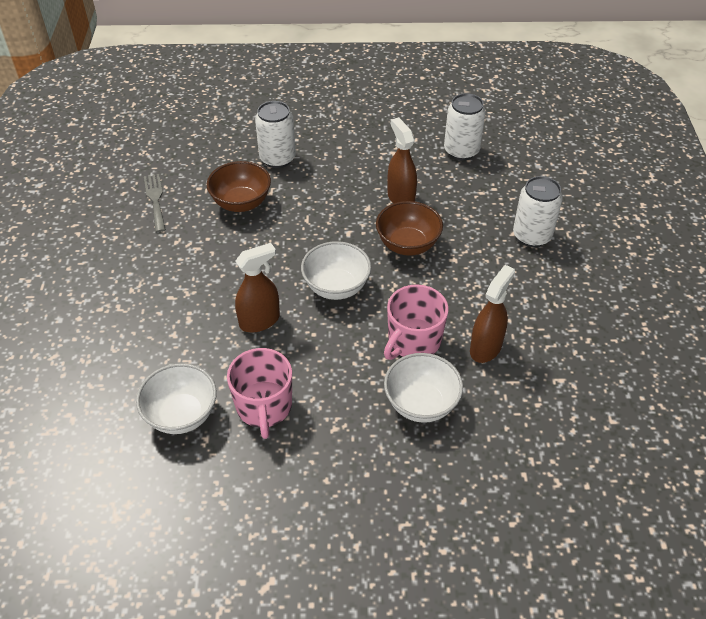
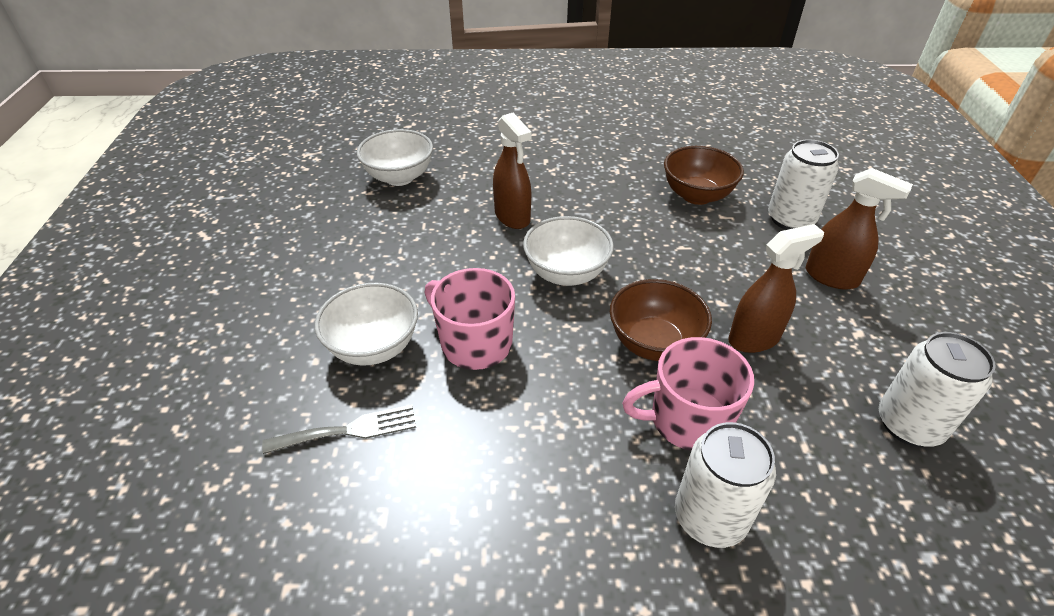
camera: 90 degrees right, 5 degrees down
grey fork [144,174,166,232] -> grey fork moved to [262,405,416,454]
pink mug [227,348,292,439] -> pink mug moved to [622,337,754,451]
brown spray bottle [470,265,515,363] -> brown spray bottle moved to [806,168,913,289]

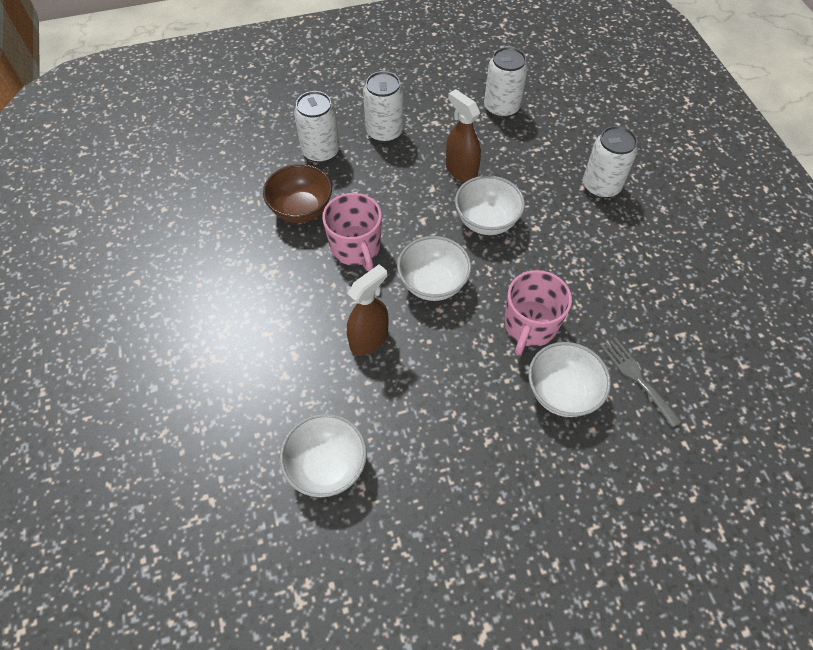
camera: 105 degrees left, 15 degrees up
brown bowl [610,279,712,361] -> white bowl [455,175,525,235]
pink mug [622,337,754,451] -> pink mug moved to [322,193,382,271]
brown spray bottle [806,168,913,289] -> white can [363,71,404,143]

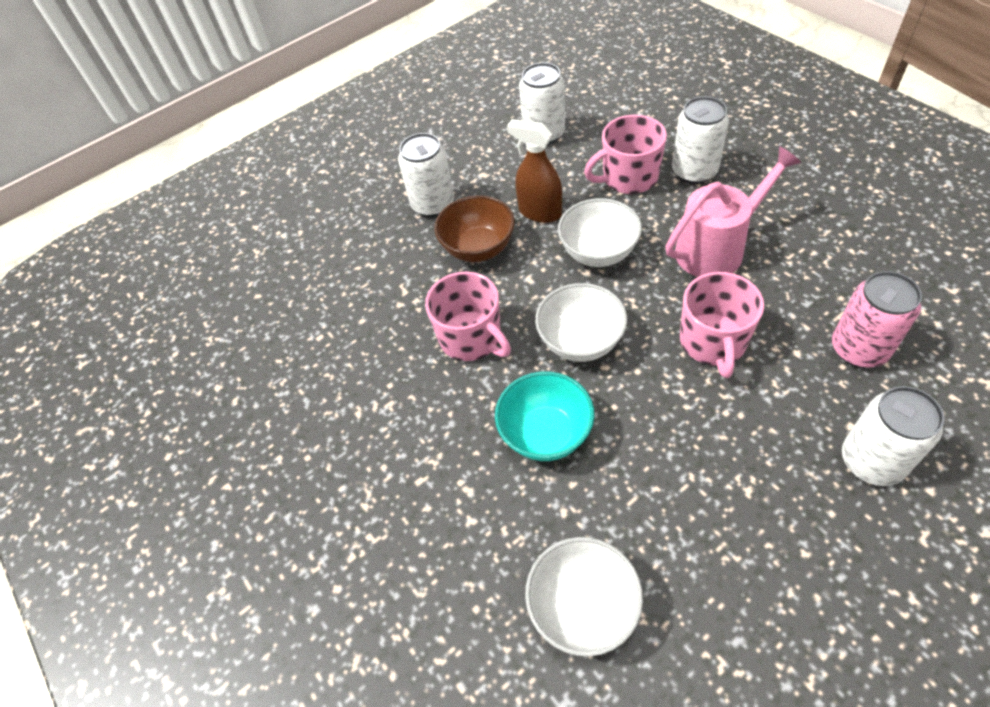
camera: 15 degrees left, 5 degrees down
brown bowl [263,164,332,223] -> brown bowl moved to [434,195,515,262]
white can [294,91,340,163] -> white can moved to [842,386,944,486]
brown spray bottle [347,264,388,356] -> turquoise bowl [495,371,595,461]
white bowl [529,342,611,417] -> none
grey fork [601,338,682,428] -> pink can [832,271,922,368]
none -> pink mug [584,115,667,194]
none -> pink watering can [665,146,801,277]

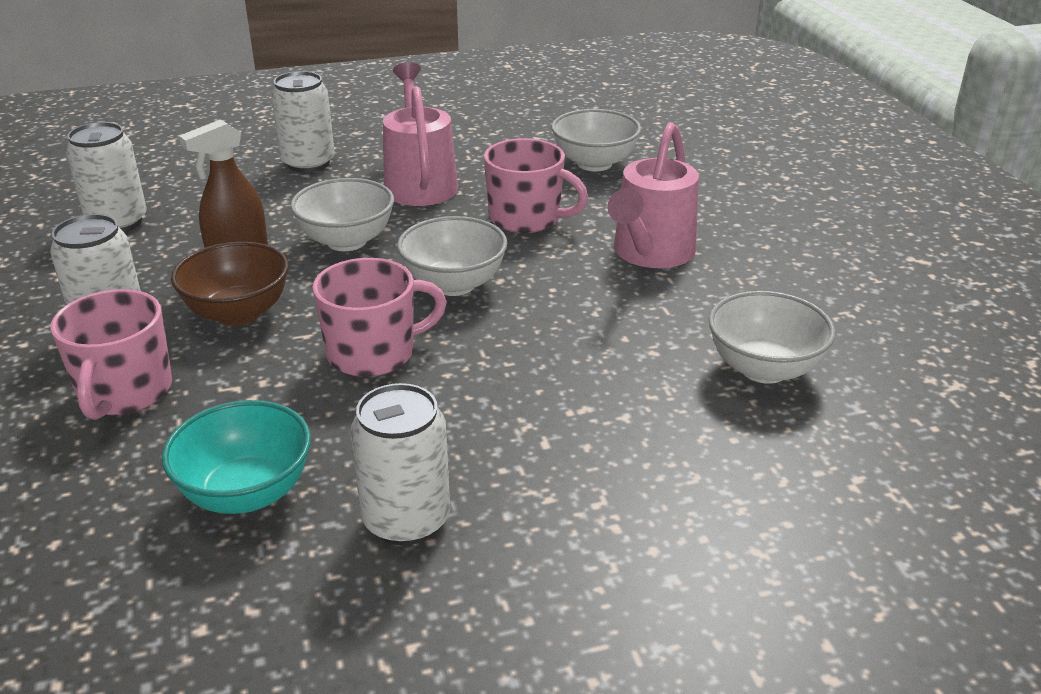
camera: 75 degrees left, 20 degrees down
turquoise bowl [495,371,595,461] -> turquoise bowl moved to [162,400,311,514]
pink mug [584,115,667,194] -> pink mug moved to [50,289,172,420]
pink can [832,271,922,368] -> white bowl [551,109,641,171]
white can [842,386,944,486] -> white can moved to [351,383,450,545]
none -> pink watering can [607,122,699,268]

